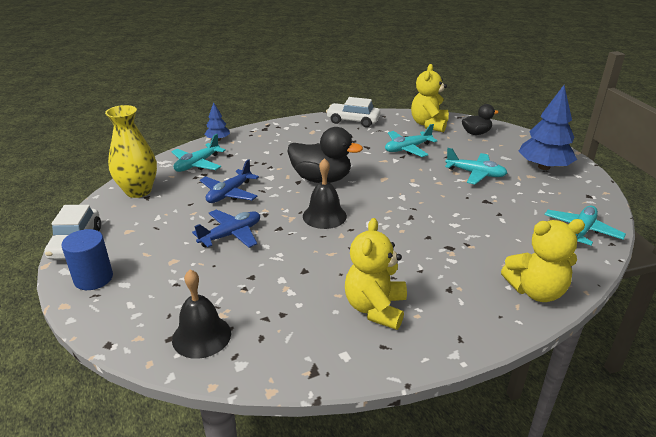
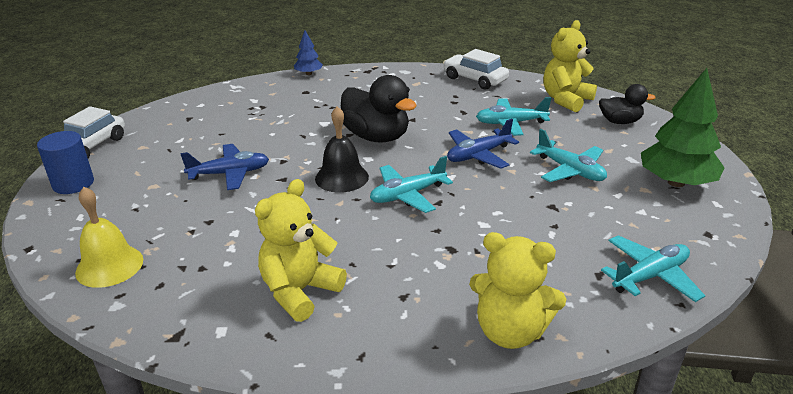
camera: 25 degrees right, 0 degrees up
yellow vase [105,105,157,198] -> none
turquoise plane [172,134,226,172] -> turquoise plane moved to [370,156,453,213]
black bell [172,269,231,359] -> yellow bell [75,187,143,288]
blue plane [200,159,259,203] -> blue plane moved to [447,119,519,169]
blue tree [518,85,577,170] -> green tree [641,68,724,187]

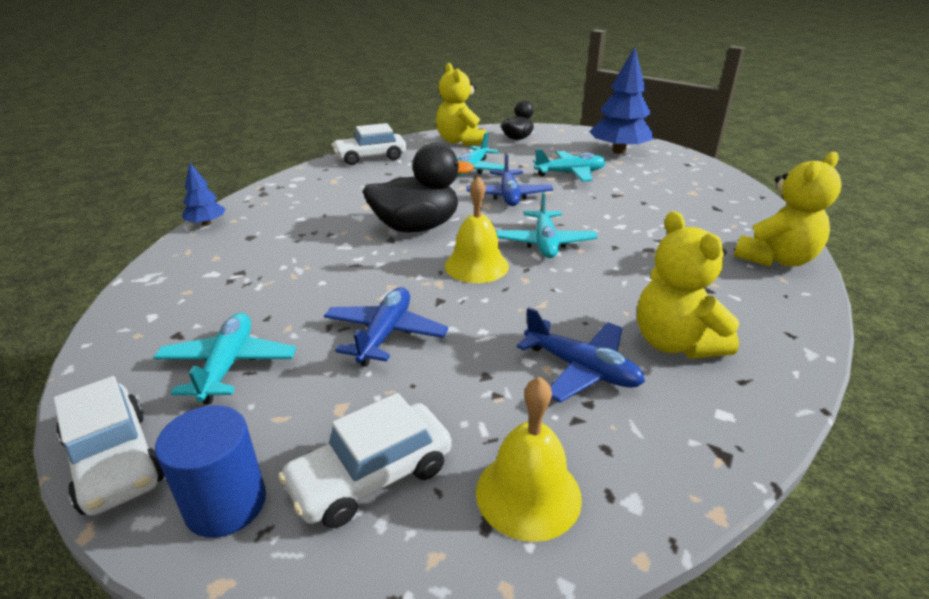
camera: 60 degrees left, 0 degrees up
black bell [315,106,369,193] -> yellow bell [445,176,509,283]
turquoise plane [601,235,705,302] -> turquoise plane moved to [153,313,296,404]
green tree [641,68,724,187] -> blue tree [589,47,653,154]
none -> white car [278,393,452,528]
none -> blue plane [517,307,645,403]

